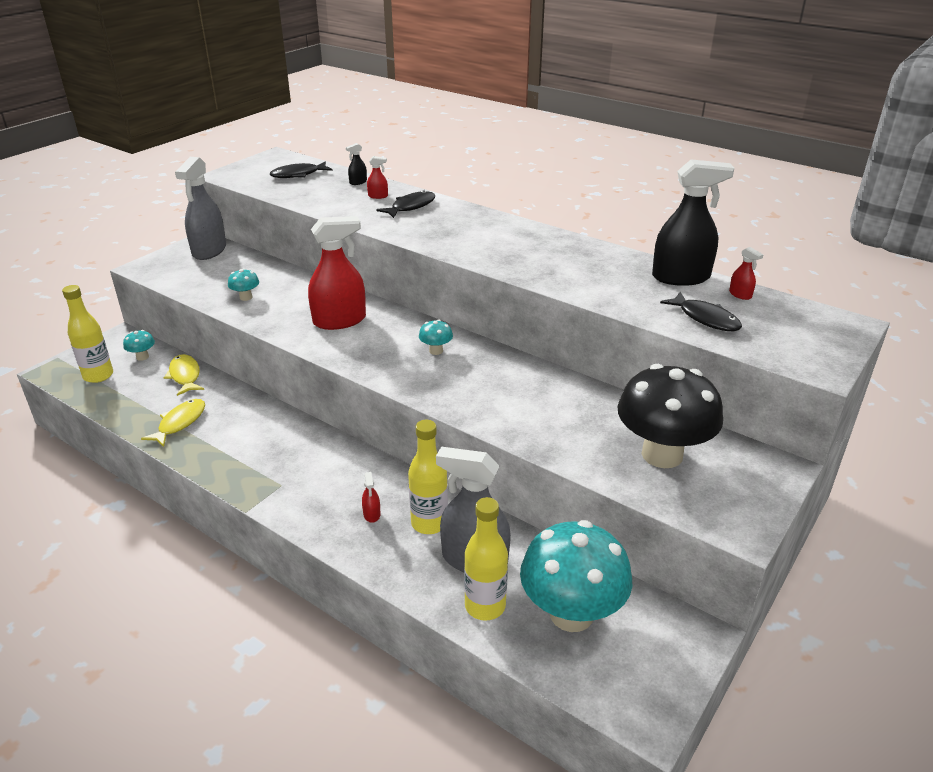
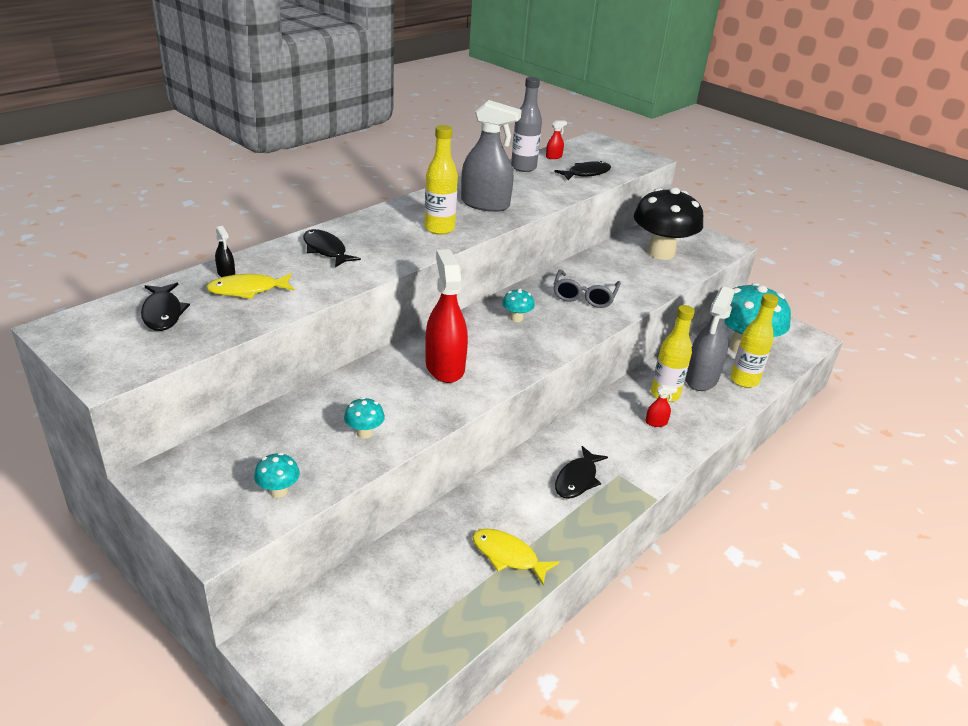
camera: 85 degrees left, 0 degrees up
yellow bottle [62,285,113,383] -> yellow bottle moved to [425,125,458,235]
turquoise mushroom [123,330,155,361] -> turquoise mushroom moved to [254,453,300,498]
yellow fish [164,354,204,396] -> yellow fish moved to [206,273,294,299]
grey spray bottle [175,157,226,260] -> grey spray bottle moved to [461,100,522,212]
red spray bottle [367,156,388,199] -> none
black spray bottle [652,159,734,286] -> grey bottle [511,77,542,172]
none -> grey glasses [553,270,621,308]
none -> black fish [555,446,608,499]

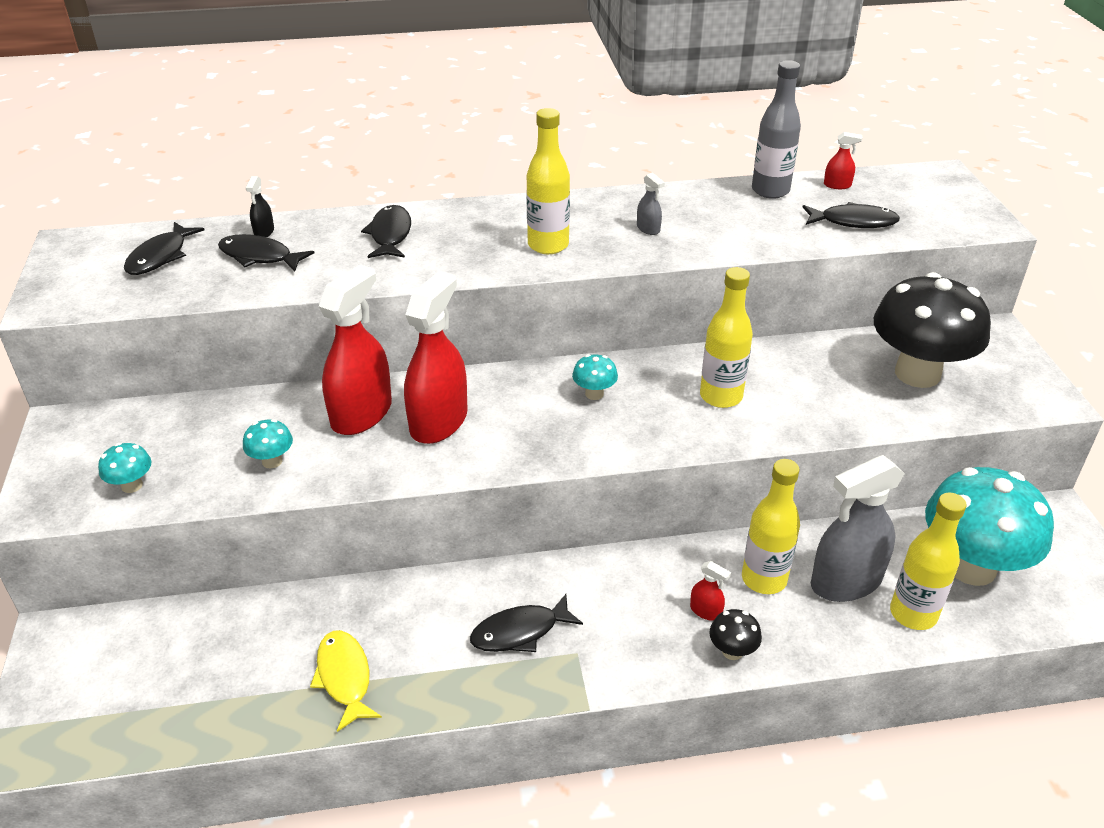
camera: 40 degrees right, 5 degrees up
yellow fish [206,273,294,299] -> black fish [218,234,314,272]
grey spray bottle [461,100,522,212] -> grey spray bottle [637,173,665,235], size x0.41
grey glasses [553,270,621,308] -> yellow bottle [700,267,753,408]
none -> red spray bottle [319,264,392,435]
none -> black mushroom [709,609,762,660]

